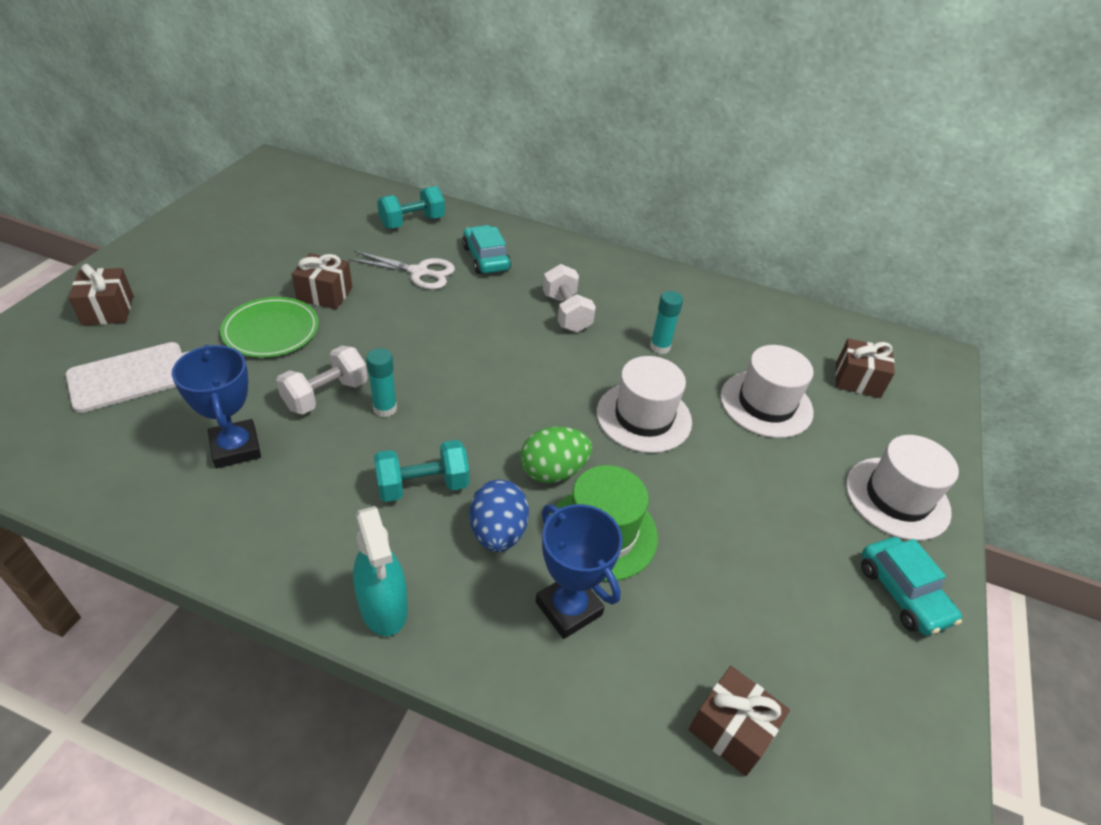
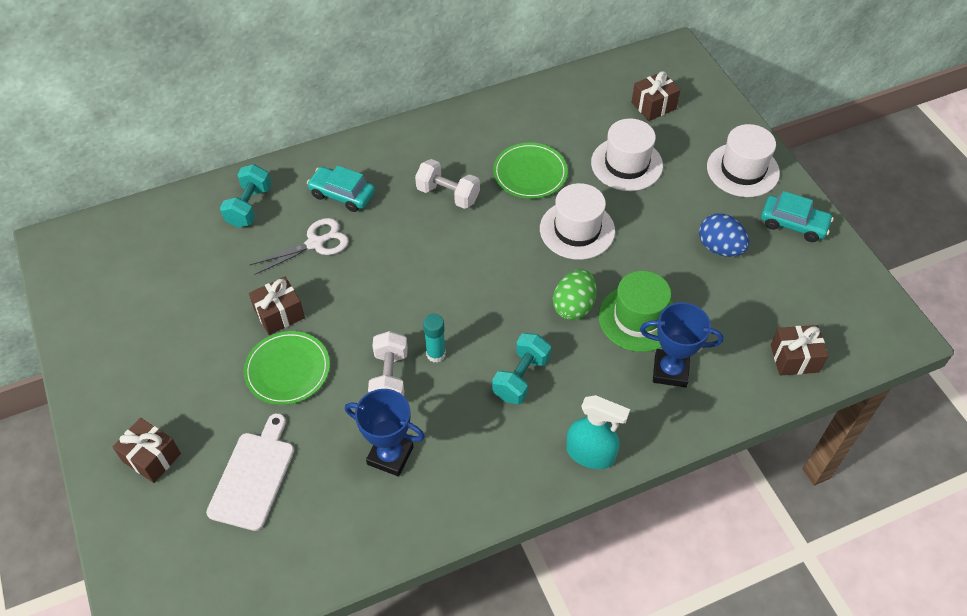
camera: 40 degrees left, 10 degrees up
blue egg [470,480,529,552] -> blue egg moved to [699,214,749,257]
turquoise glue stick [650,291,683,354] -> green plate [493,142,568,199]

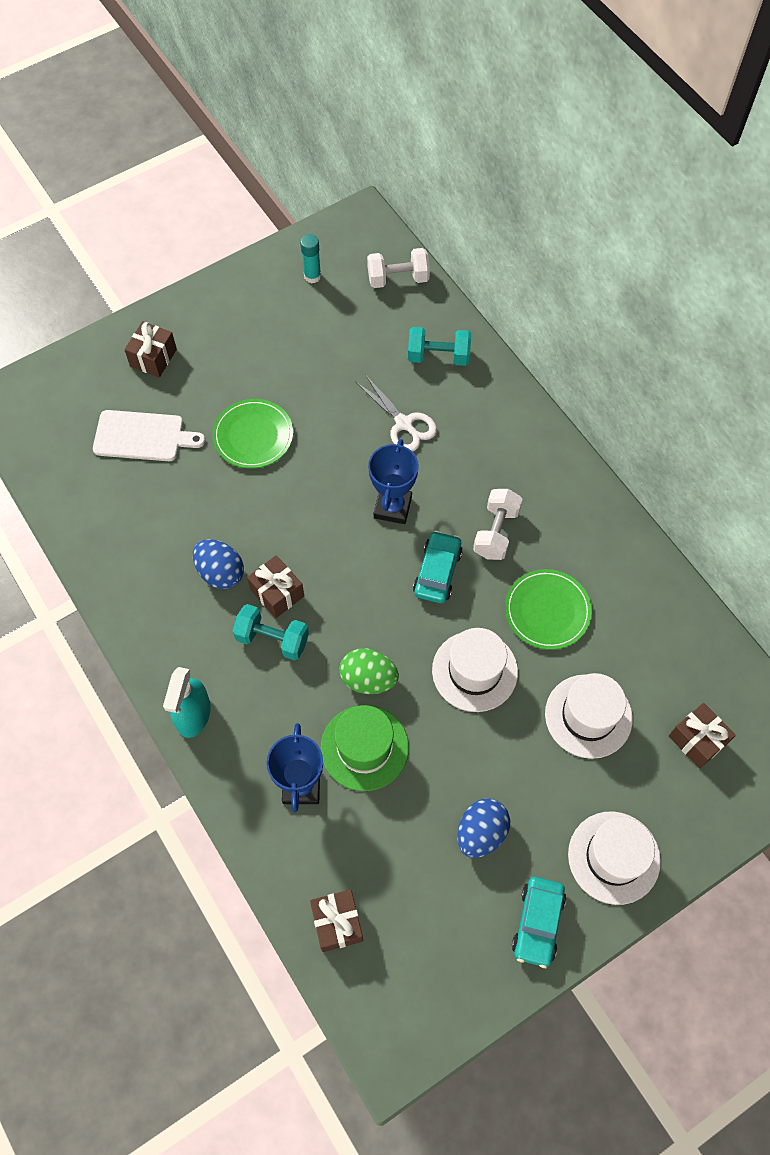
camera: 80 degrees right, 10 degrees up
brown gift [249,277,305,335] -> brown gift moved to [247,555,304,618]
turquoise car [307,166,375,212] -> turquoise car moved to [413,531,463,603]
blue trophy [345,389,425,477] -> blue trophy moved to [368,439,419,524]
white dumbbell [368,331,408,396] -> white dumbbell moved to [367,248,430,288]
turquoise glue stick [423,314,446,363] -> turquoise glue stick moved to [300,234,321,283]
none -> blue egg [193,539,244,589]

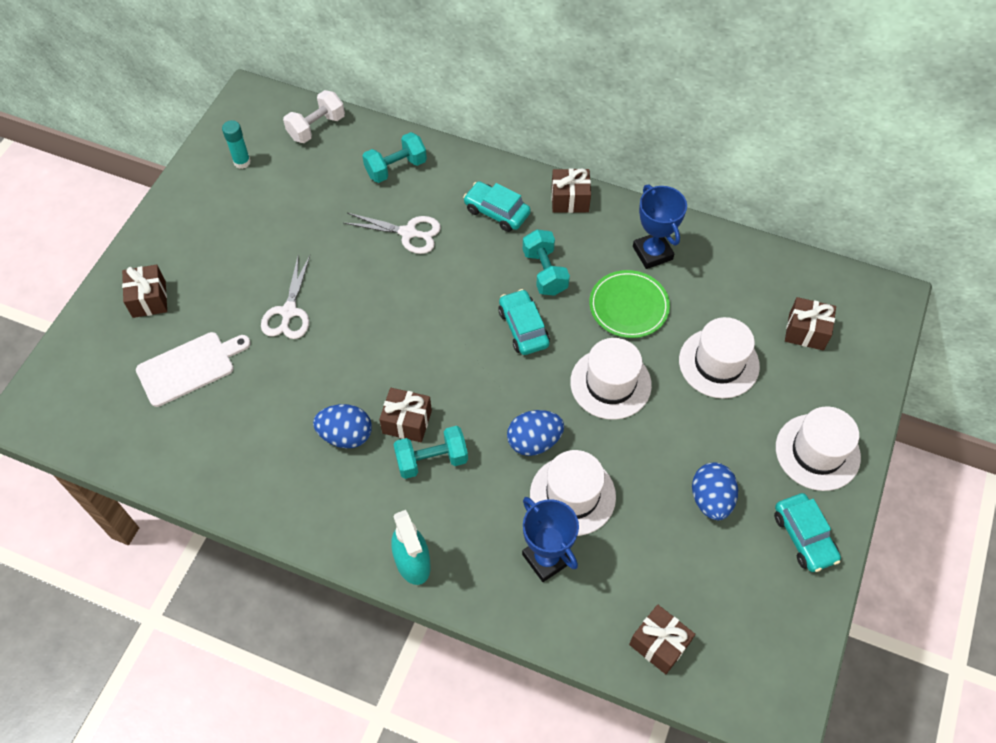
camera: 35 degrees left, 5 degrees down
green plate [213,399,293,468] -> white scissors [261,255,310,339]
green hat [321,705,409,791] -> white hat [530,450,616,536]
green egg [339,648,399,694] -> blue egg [507,410,564,456]
blue trophy [368,439,419,524] -> blue trophy moved to [633,185,687,269]
white dumbbell [473,489,523,560] -> turquoise dumbbell [523,229,570,296]
none -> turquoise car [463,181,531,232]
none -> brown gift [551,168,591,213]

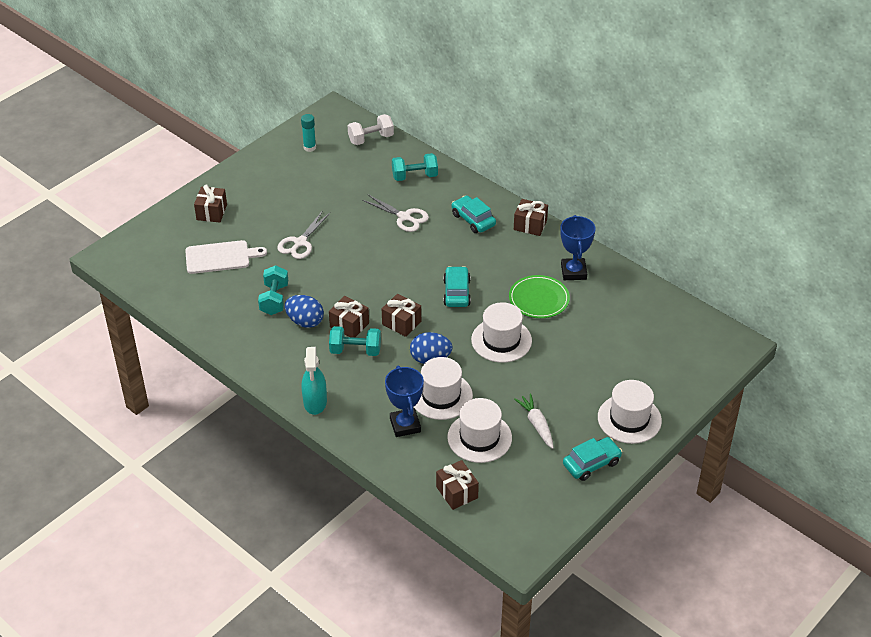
camera: 20 degrees right, 15 degrees down
turquoise dumbbell [523,229,570,296] -> turquoise dumbbell moved to [258,265,288,315]
white hat [679,317,760,399] -> white hat moved to [447,398,512,463]
blue egg [692,462,738,520] -> white carrot [514,393,554,449]
turquoise car [774,493,841,572] -> turquoise car turned 120 degrees counterclockwise [563,437,622,481]
brown gift [785,297,836,350] -> brown gift moved to [382,294,421,337]

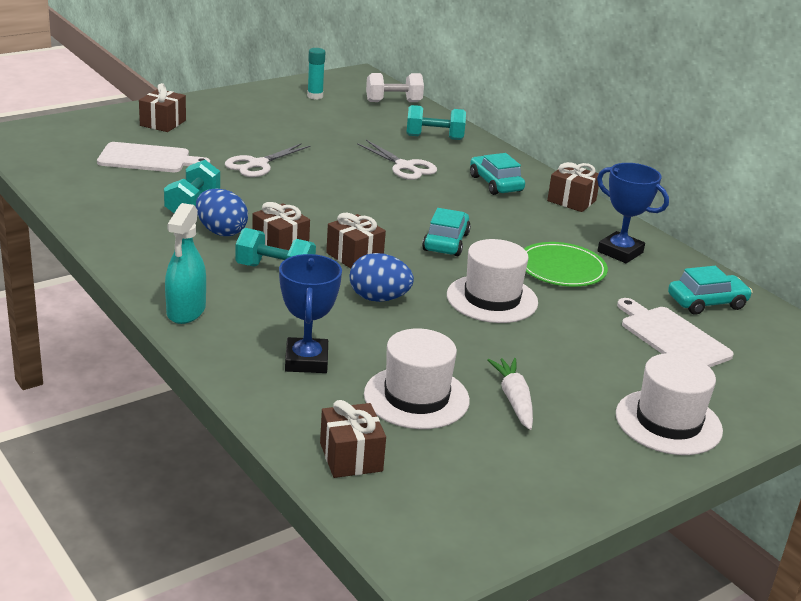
camera: 10 degrees right, 15 degrees down
white hat [414,357,473,420] -> none
blue trophy [560,215,595,280] -> blue trophy turned 60 degrees counterclockwise [597,163,669,263]
turquoise car [563,437,622,481] -> turquoise car moved to [668,266,753,315]
none -> white cutting board [617,298,734,367]

